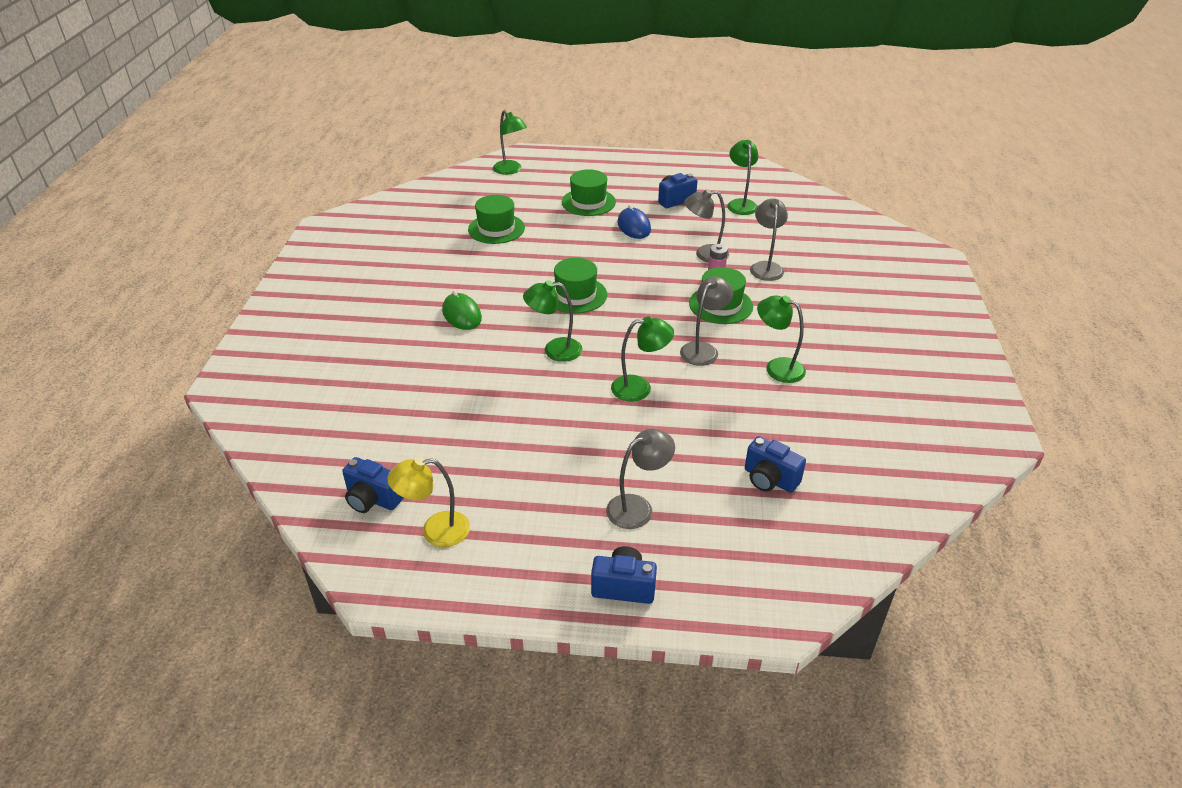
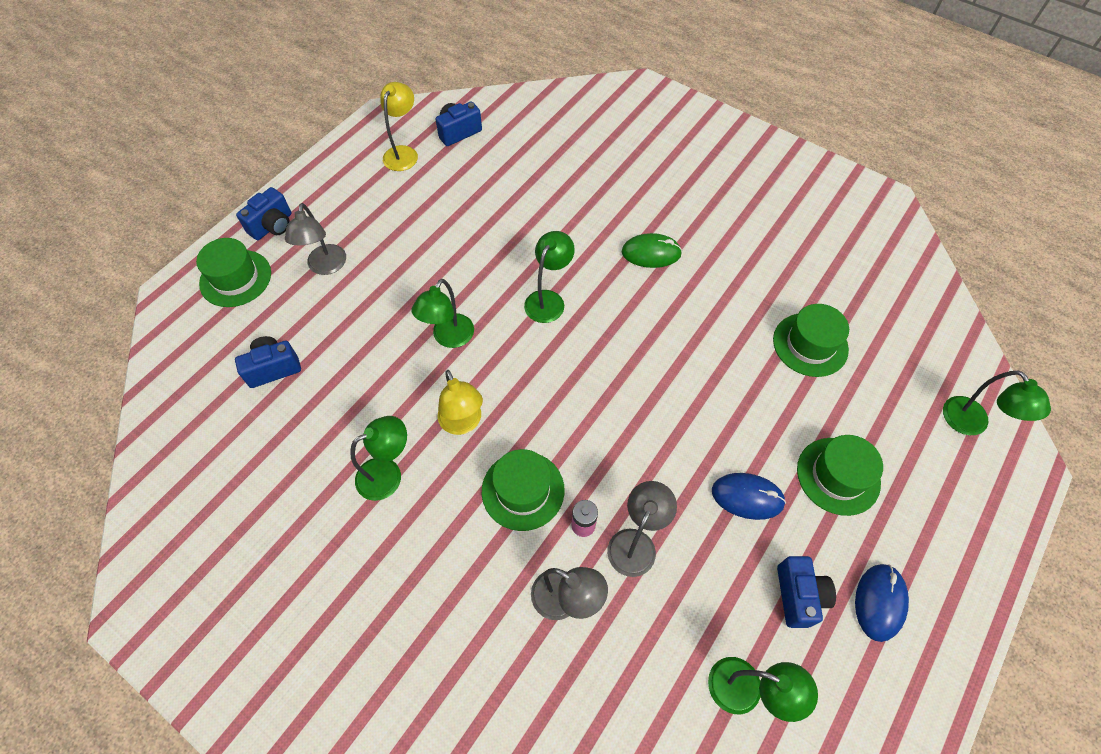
camera: 120 degrees right, 20 degrees up
green lamp [493,110,527,175] -> green lamp turned 105 degrees counterclockwise [943,370,1051,435]
green hat [553,258,607,314] -> green hat moved to [196,238,271,307]
grey lamp [680,276,733,366] -> yellow lamp [438,370,483,435]
none -> blue mouse [855,564,909,642]

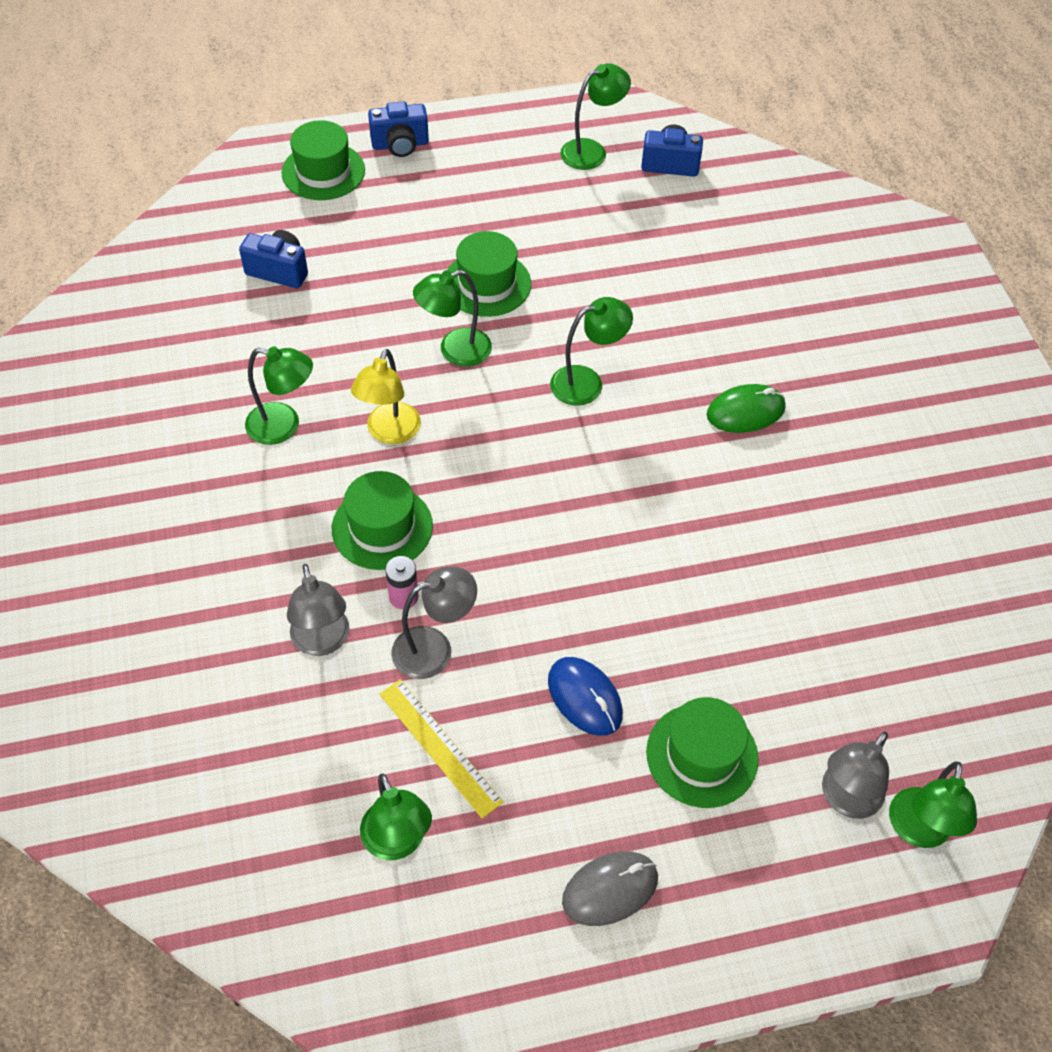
camera: 40 degrees right, 5 degrees down
grey lamp [285,203,346,275] -> grey lamp moved to [822,731,889,819]
yellow lamp [380,82,418,171] -> green lamp [560,64,631,170]
green mouse [622,233,682,268] -> green mouse turned 60 degrees counterclockwise [707,384,786,433]
green hat [773,304,849,377] -> green hat moved to [447,231,531,317]
blue camera [777,556,836,628] -> none
blue mouse [855,564,909,642] -> grey mouse [562,851,658,926]
none -> yellow ruler [379,679,503,818]

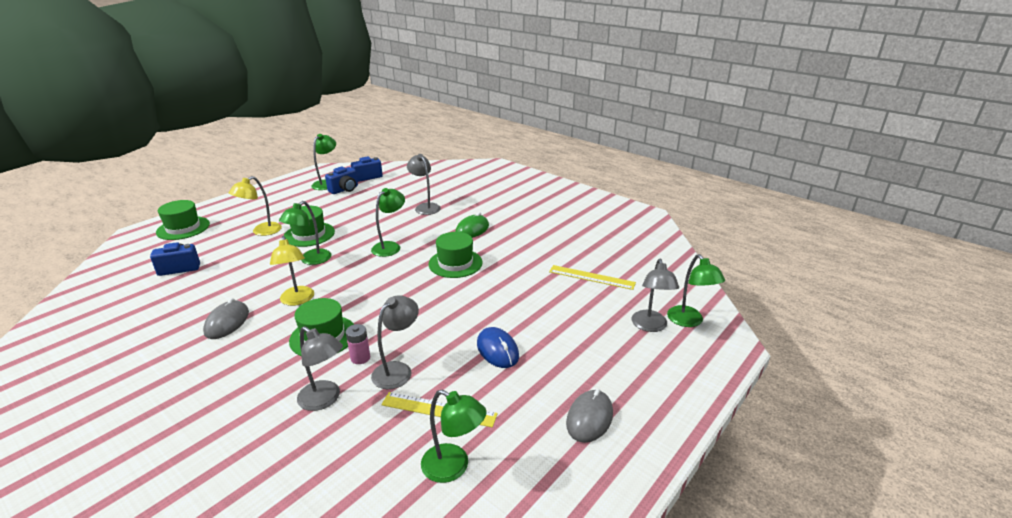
camera: 35 degrees left, 25 degrees down
green lamp [245,346,313,445] -> grey mouse [203,298,249,339]
blue camera [368,101,429,157] -> blue camera moved to [325,167,358,194]
blue mouse [548,657,623,736] -> blue mouse turned 45 degrees clockwise [477,327,519,368]
green hat [646,697,759,808] -> green hat moved to [429,232,482,278]
none -> yellow lamp [229,176,282,236]
none -> grey lamp [407,154,441,215]
none -> yellow ruler [549,265,636,290]

